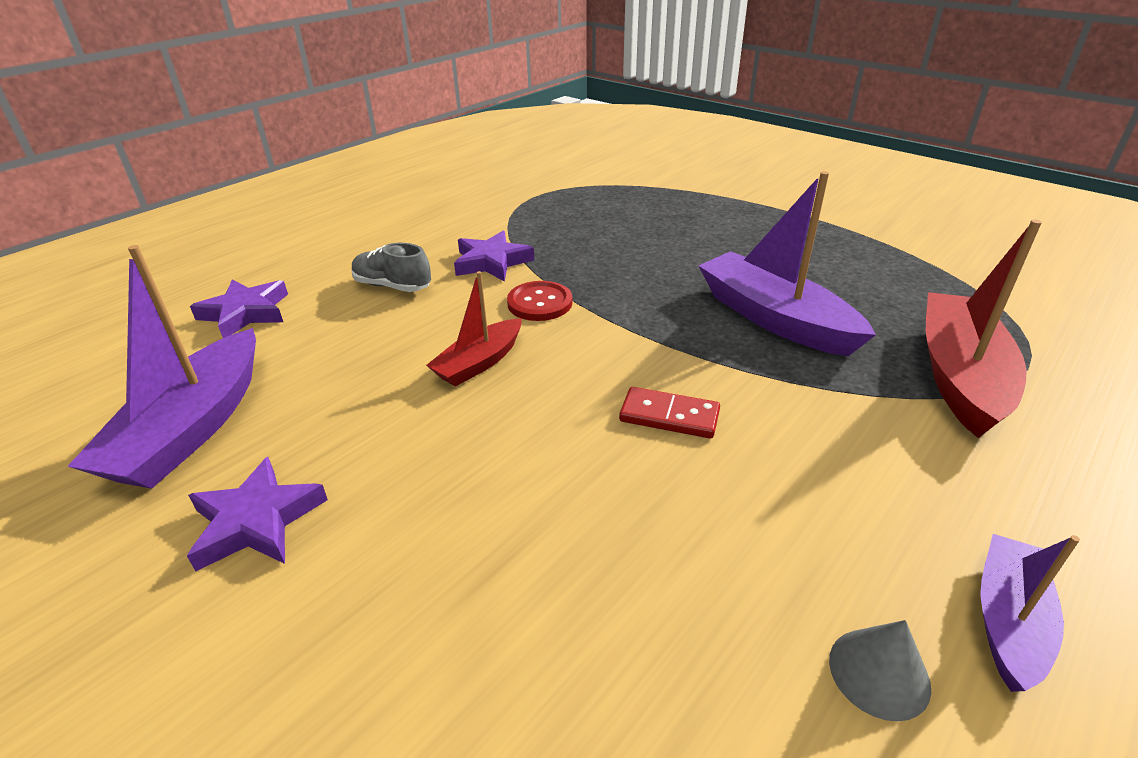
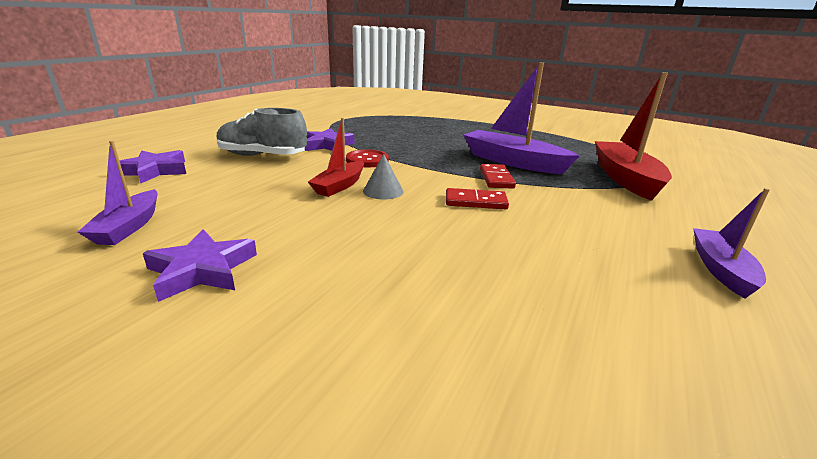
camera: 15 degrees left, 10 degrees down
purple boat [68,245,256,489] -> purple boat [78,141,158,245], size x0.58
grey shoe [352,243,431,292] -> grey shoe [216,108,307,156], size x1.51
grey cone [829,620,931,722] -> grey cone moved to [363,154,404,199]
none -> red domino [480,164,516,188]

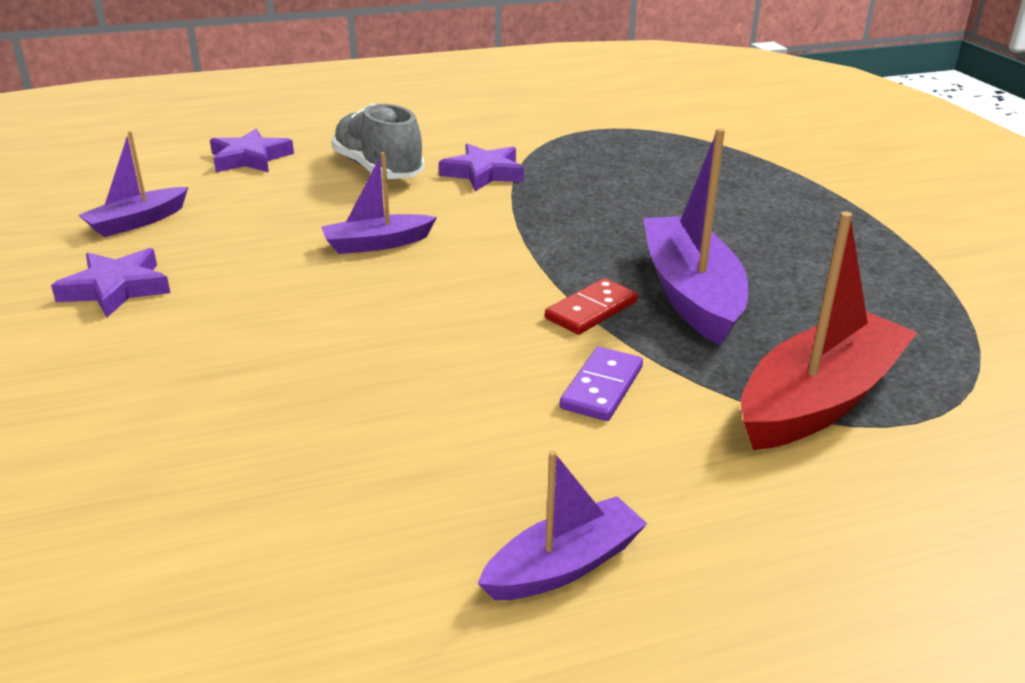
camera: 45 degrees right, 5 degrees up
red boat [308,118,364,197] -> purple boat [321,152,437,254]
red button [346,149,389,167] -> none
grey cone [363,154,404,199] -> none
red domino [446,188,509,209] -> none
none -> purple domino [560,347,643,421]

